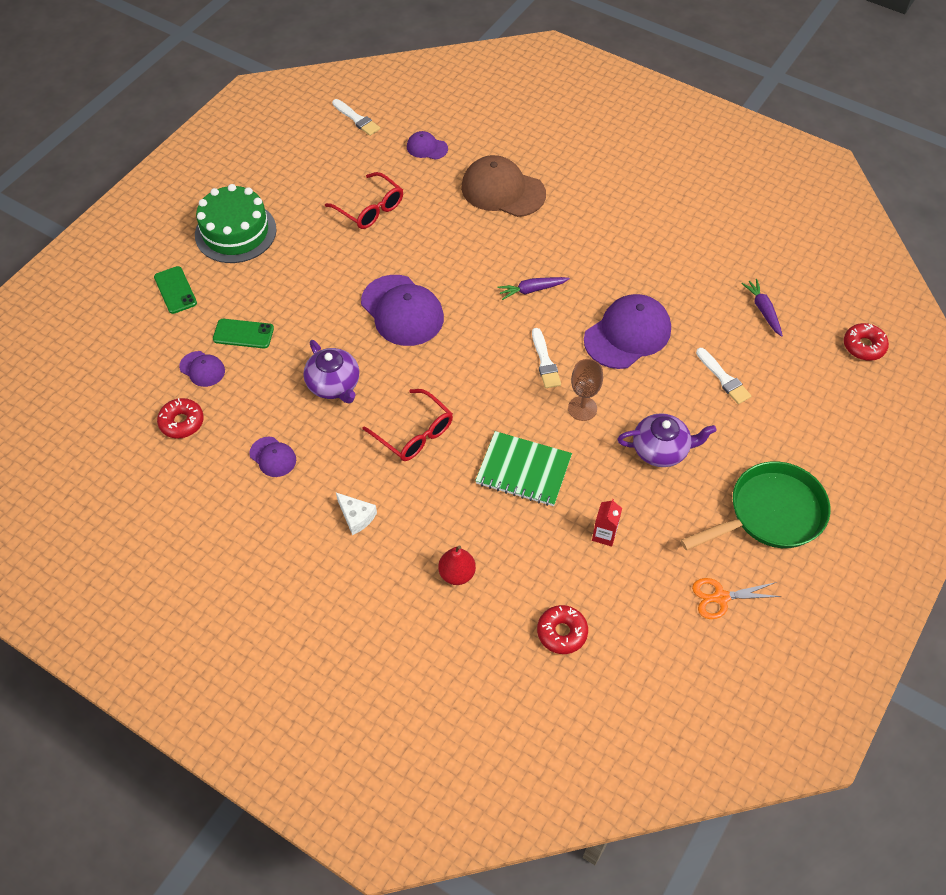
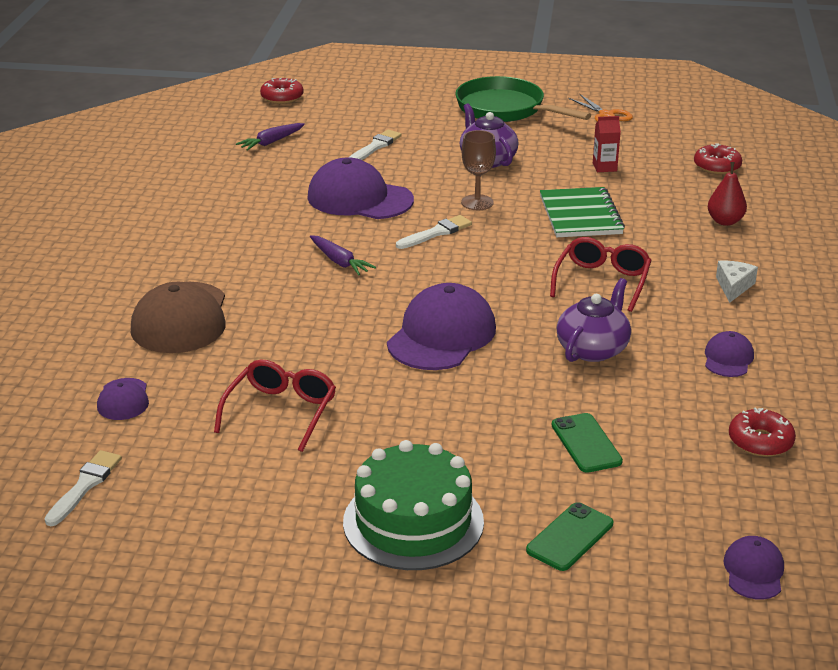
camera: 115 degrees left, 25 degrees down
purple cap [179,351,225,387] -> purple cap moved to [723,536,784,600]

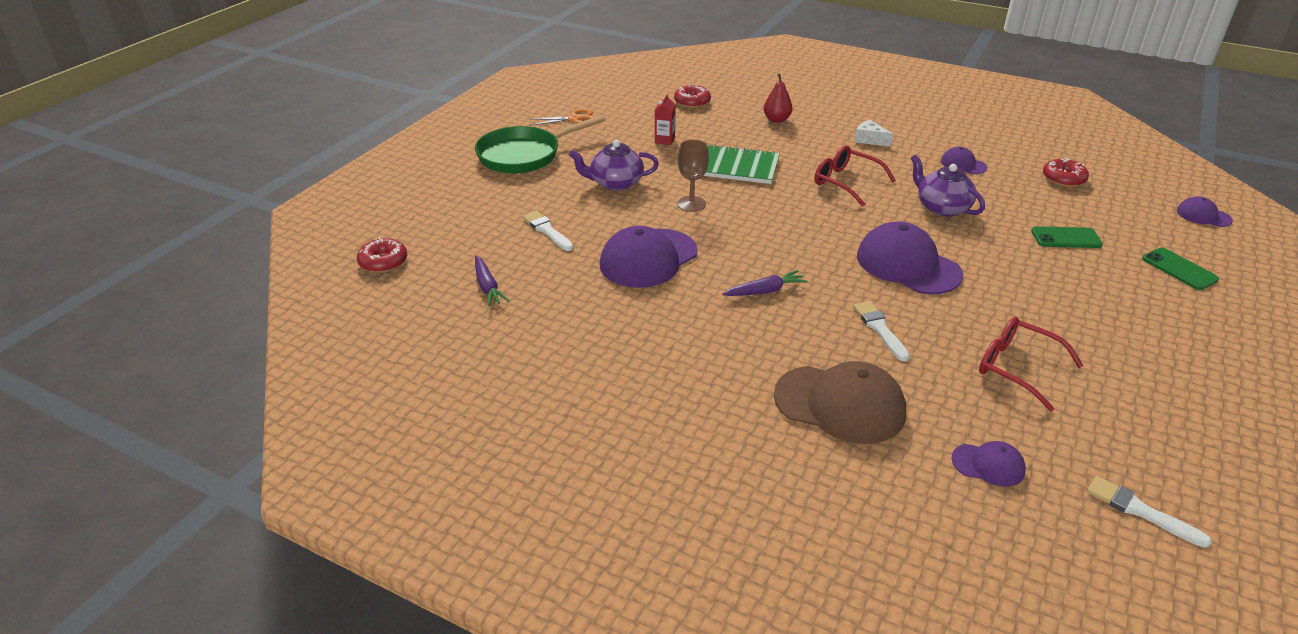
camera: 70 degrees left, 5 degrees up
green cake [343,440,484,570] -> none
white brush [396,215,472,249] -> white brush moved to [853,301,910,361]

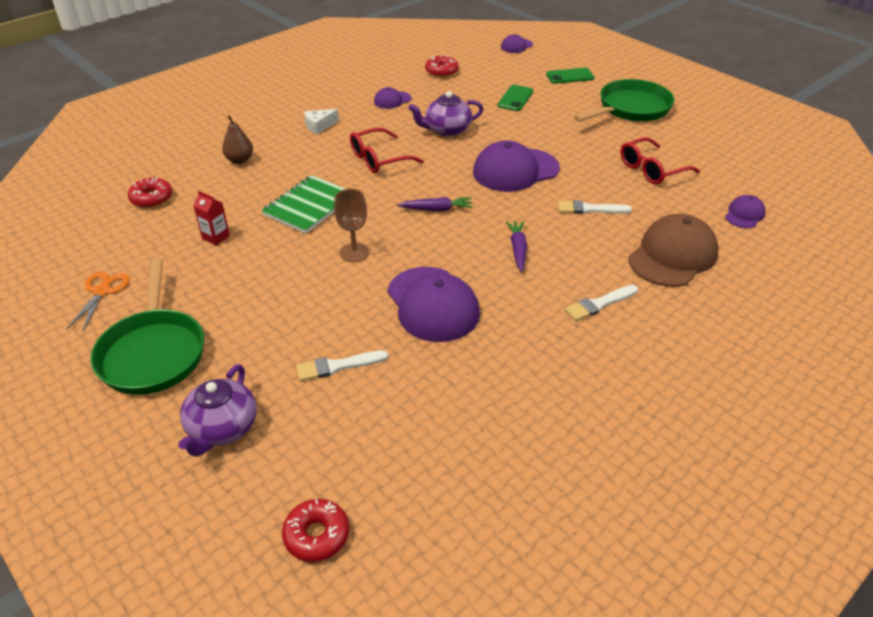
camera: 70 degrees left, 5 degrees up
purple carrot [475,256,509,306] -> purple carrot moved to [397,197,473,211]
purple teapot [569,140,659,191] -> purple teapot moved to [178,364,257,457]
red pear [763,73,793,123] -> brown pear [222,115,253,164]
white brush [1087,476,1212,548] -> white brush moved to [565,285,638,321]
none -> green pan [574,79,674,122]

